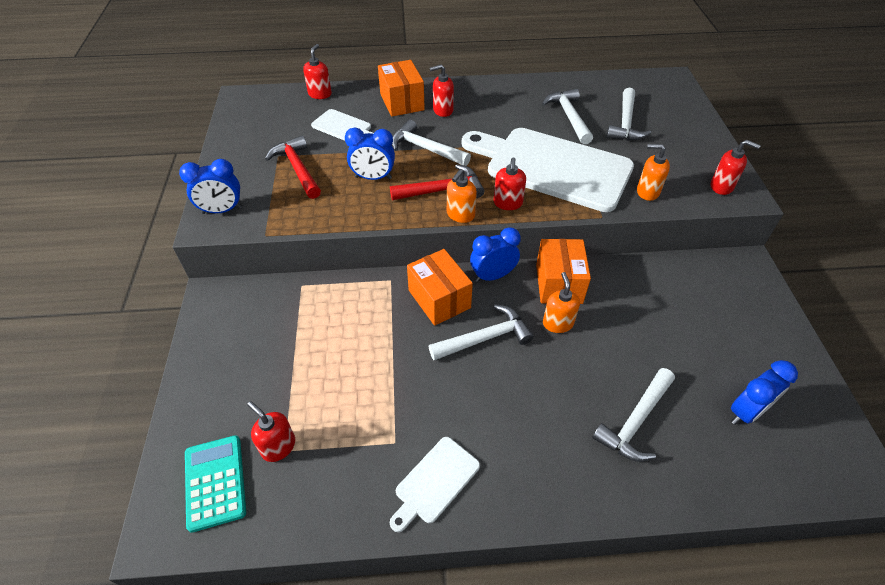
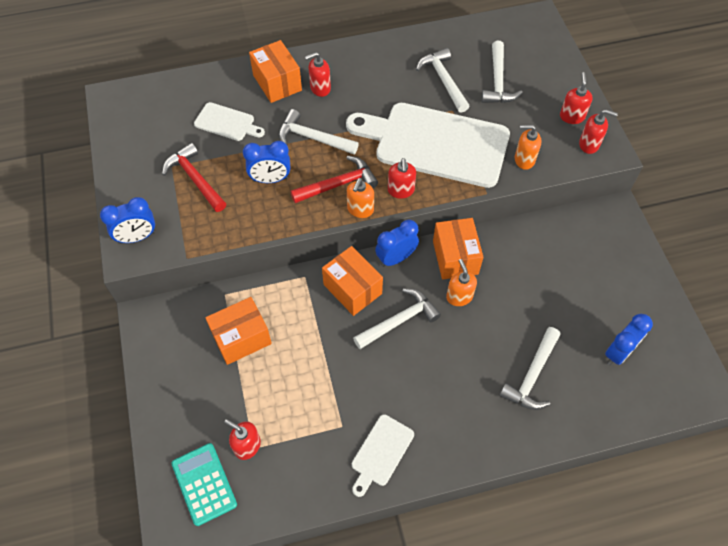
camera: 10 degrees left, 10 degrees up
red soap dispenser [303,44,332,99] -> red soap dispenser moved to [560,72,593,124]
none -> orange box [205,297,272,365]

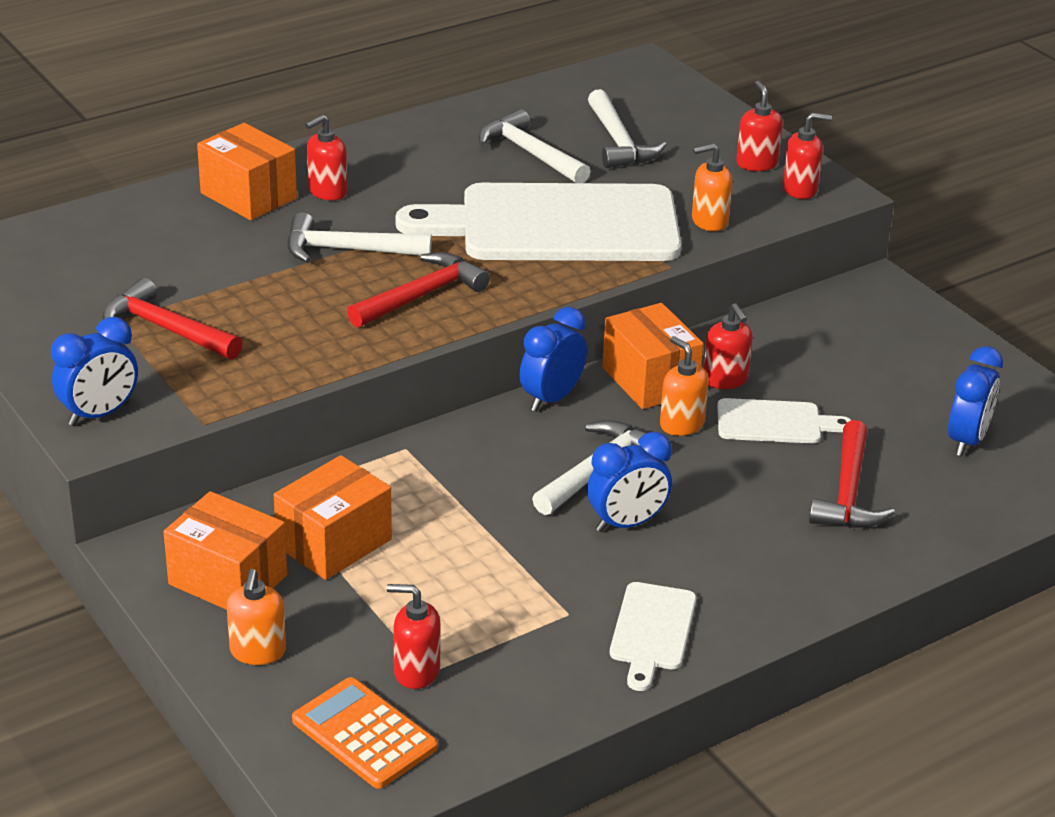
camera: 20 degrees left, 25 degrees down
turquoise calculator [171,443,237,526] -> orange calculator [292,677,438,789]
white cutting board [194,102,265,141] -> white cutting board moved to [717,398,851,444]
blue clock [243,141,290,183] -> blue clock moved to [587,432,672,532]
orange box [322,246,383,316] -> orange box moved to [164,491,287,610]
orange soap dispenser [347,178,374,218] -> orange soap dispenser moved to [227,569,286,665]
red soap dispenser [388,158,416,199] -> red soap dispenser moved to [704,303,753,389]
white hammer [499,327,561,410] -> red hammer [809,420,895,528]

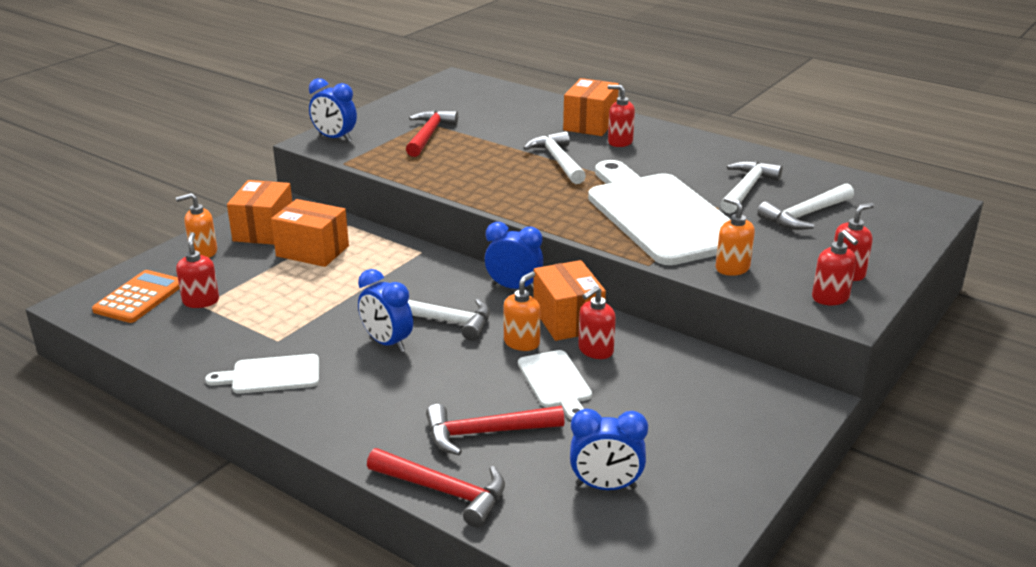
camera: 70 degrees right, 5 degrees down
red hammer [347,252,490,328] -> red hammer moved to [367,448,505,527]
orange box [602,303,704,409] -> orange box turned 60 degrees counterclockwise [533,260,606,341]

